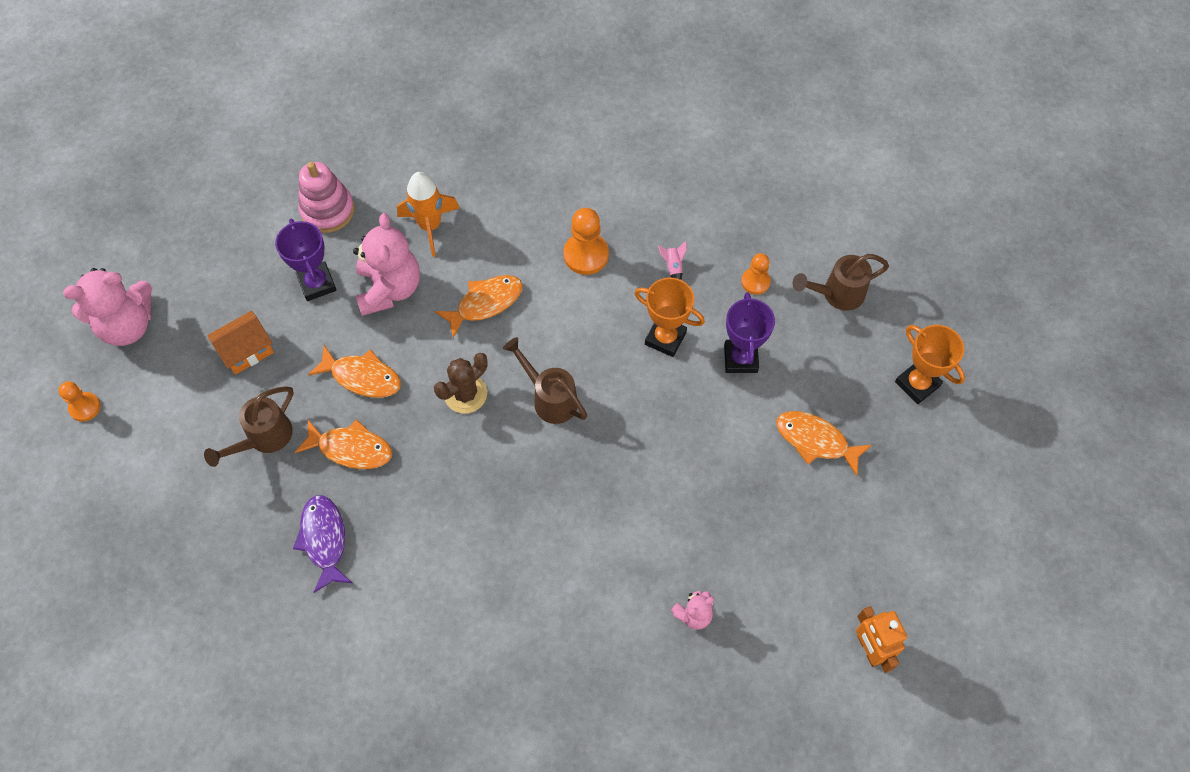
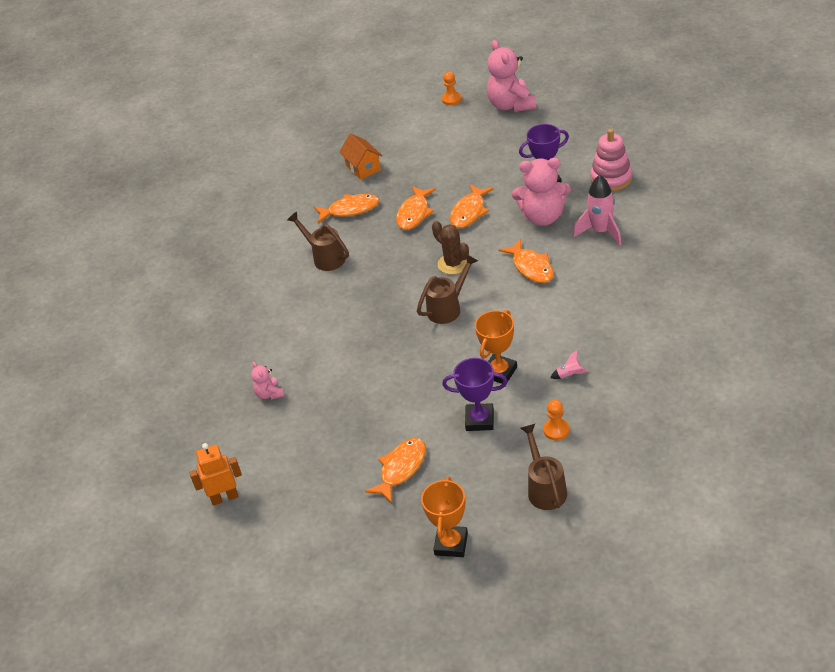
camera: 100 degrees right, 20 degrees down
brown watering can [204,386,294,467] -> brown watering can moved to [287,211,349,271]
orange house [207,311,274,375] -> orange house moved to [340,133,382,180]
purple fish [293,495,352,593] -> orange fish [314,194,379,223]
orange rocket [397,172,460,257] -> pink rocket [573,175,622,246]
orange pawn [563,208,609,275] -> none
orange trophy [895,325,965,404] -> orange trophy turned 45 degrees counterclockwise [421,477,468,557]

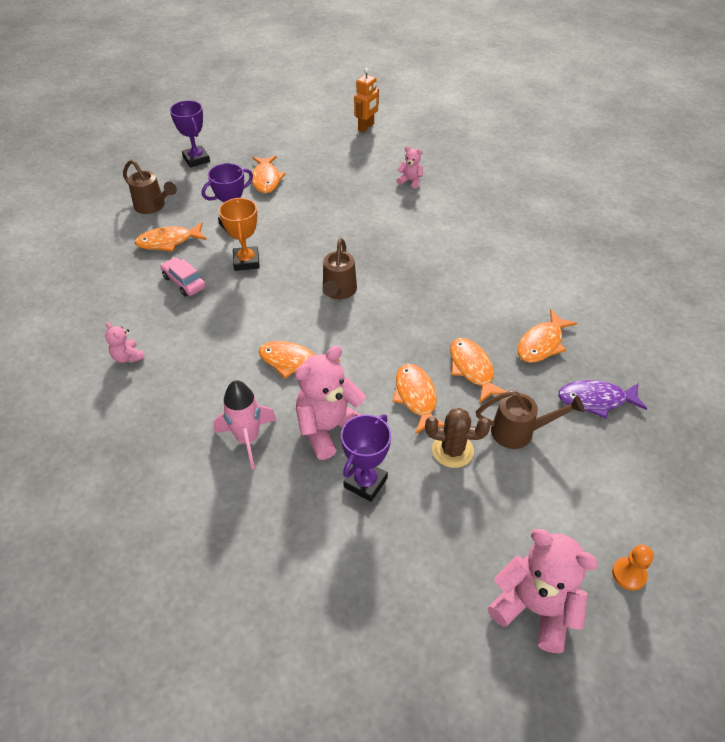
camera: 135 degrees right, 5 degrees up
brown watering can [287,211,349,271] -> brown watering can moved to [476,390,584,449]
orange house [340,133,382,180] -> purple fish [558,380,647,418]
orange trophy [421,477,468,557] -> purple trophy [170,100,210,168]
brown cactus [432,221,469,275] -> brown cactus moved to [425,408,491,468]
orange pawn [543,400,570,440] -> orange fish [135,222,207,252]
pink rocket [550,350,588,379] -> pink car [161,257,206,297]
pink stacking toy [590,129,632,191] -> none
none -> pink teddy bear [105,322,145,363]

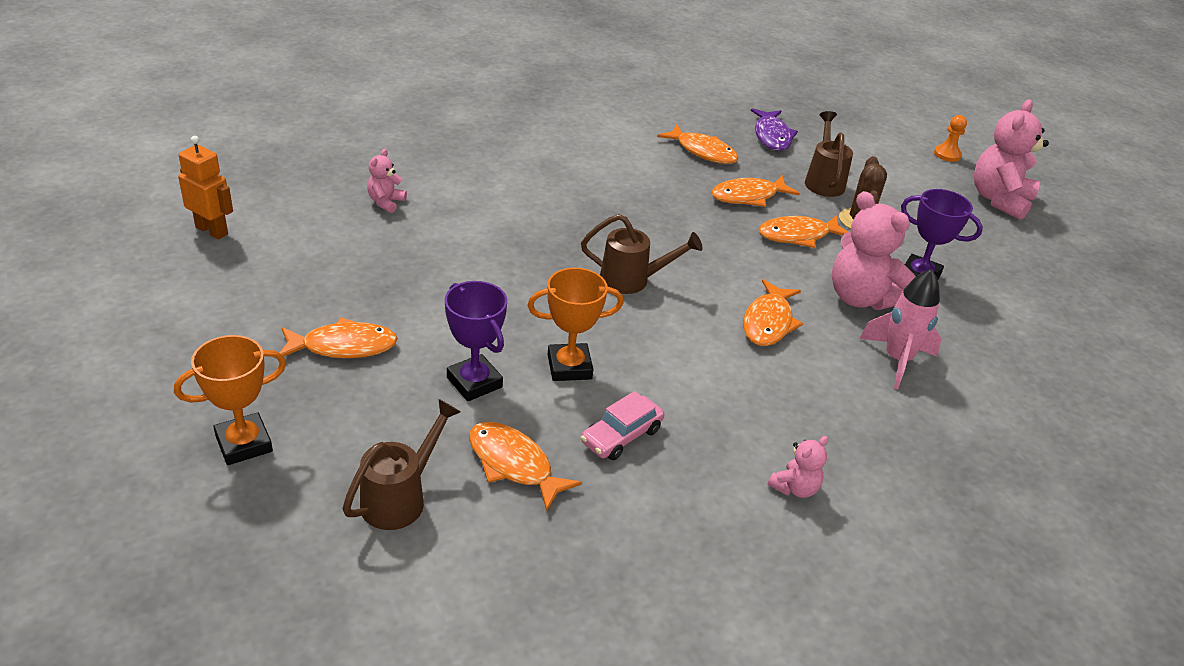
camera: 95 degrees left, 10 degrees down
orange fish [135,222,207,252] -> orange fish turned 150 degrees clockwise [469,422,582,511]
purple trophy [170,100,210,168] -> orange trophy [174,335,286,465]

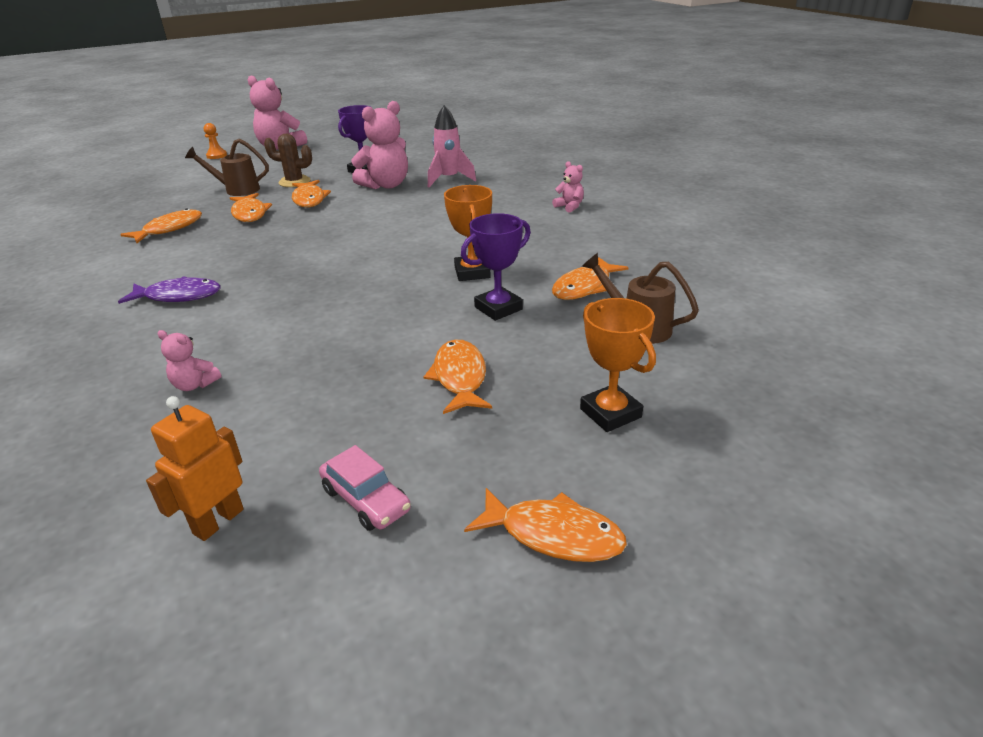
camera: 85 degrees left, 5 degrees down
brown watering can [581,214,703,294] -> none
pink car [581,391,664,460] -> pink car moved to [319,445,411,531]
orange fish [743,279,803,346] -> orange fish moved to [464,488,627,562]
purple fish [751,108,798,151] -> purple fish moved to [118,276,221,304]

